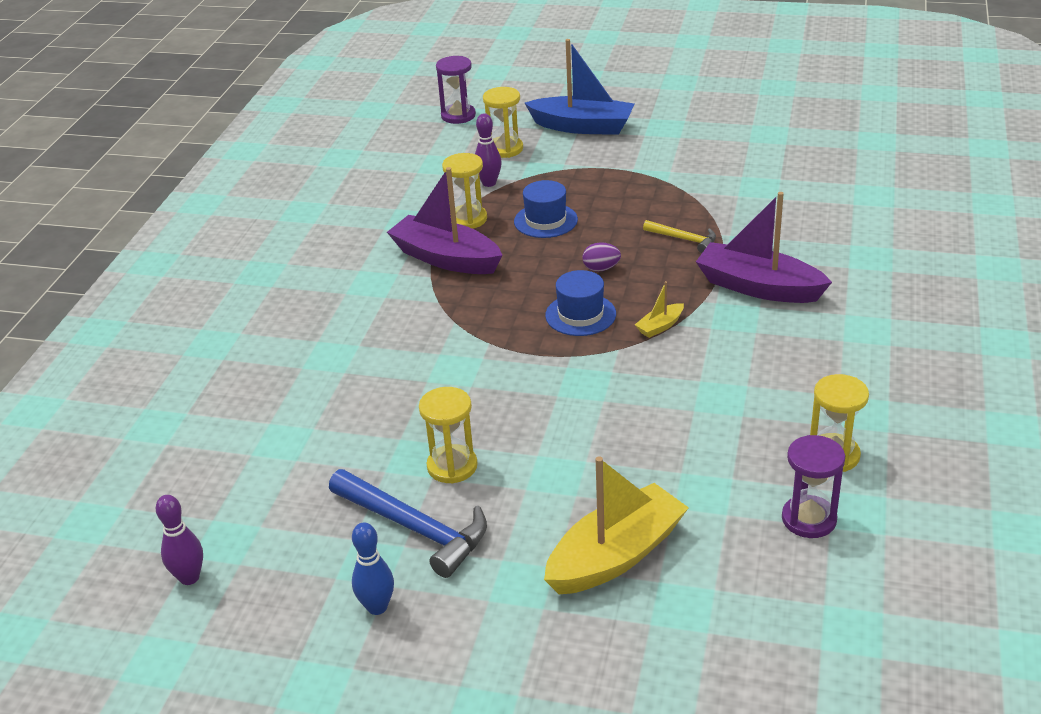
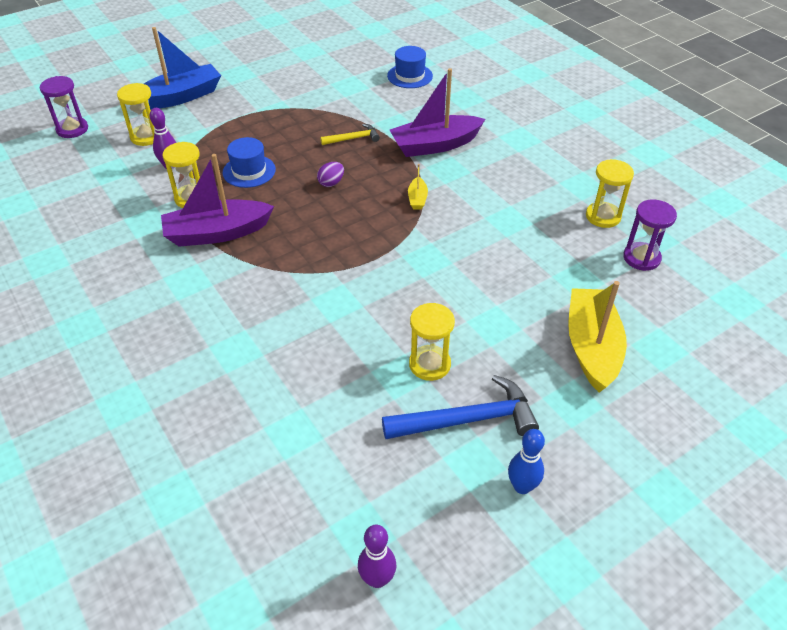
camera: 50 degrees left, 10 degrees up
blue hat [545,270,616,336] -> blue hat moved to [387,46,433,88]

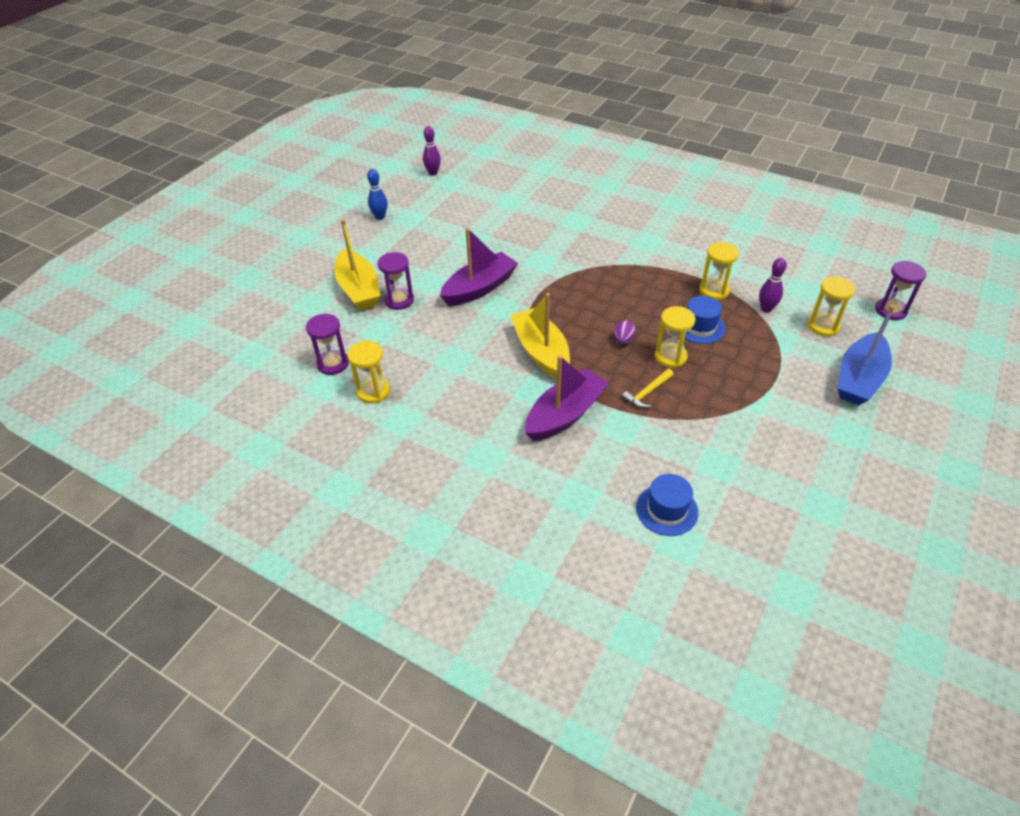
camera: 155 degrees right, 0 degrees up
purple boat [161,154,274,247] -> purple boat moved to [440,228,518,306]
blue hammer [382,375,539,439] -> none
yellow boat [408,164,428,210] -> yellow boat [510,293,570,379], size x2.29
yellow hourglass [409,303,455,381] -> yellow hourglass moved to [655,306,695,368]
none -> purple hourglass [378,252,414,310]

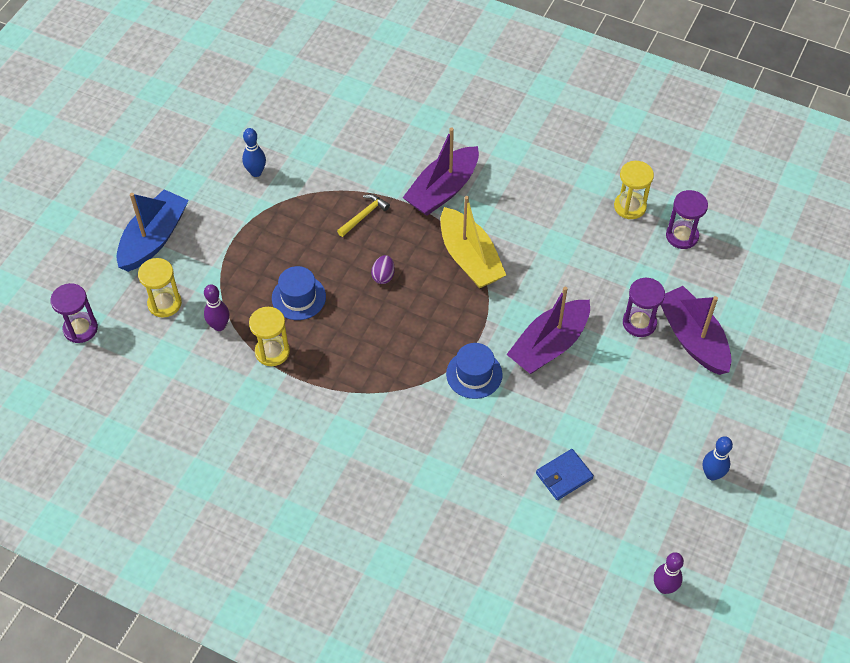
camera: 175 degrees right, 10 degrees up
yellow boat [334,219,380,310] -> purple boat [661,286,731,375]
blue hat [636,474,698,536] -> blue hat moved to [446,343,503,399]
yellow hourglass [655,306,695,368] -> none
none -> blue bowling pin [242,128,266,177]
none -> blue wallet [536,449,594,500]

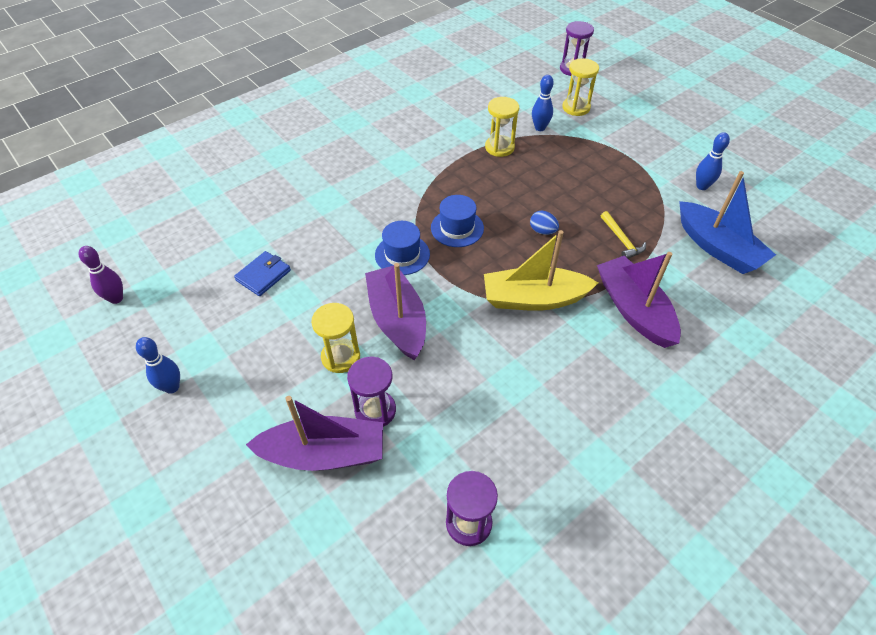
camera: 115 degrees right, 5 degrees down
blue boat [116,189,189,272] -> blue boat moved to [679,171,776,274]
purple bowling pin [204,284,229,331] -> blue bowling pin [532,75,554,131]
blue hat [272,266,326,320] -> blue hat moved to [431,195,484,247]
purple egg [371,255,395,284] -> blue egg [530,211,559,235]
blue wallet [536,449,594,500] -> blue wallet turned 45 degrees clockwise [234,251,291,296]
yellow hourglass [614,161,654,219] -> yellow hourglass moved to [311,303,360,373]

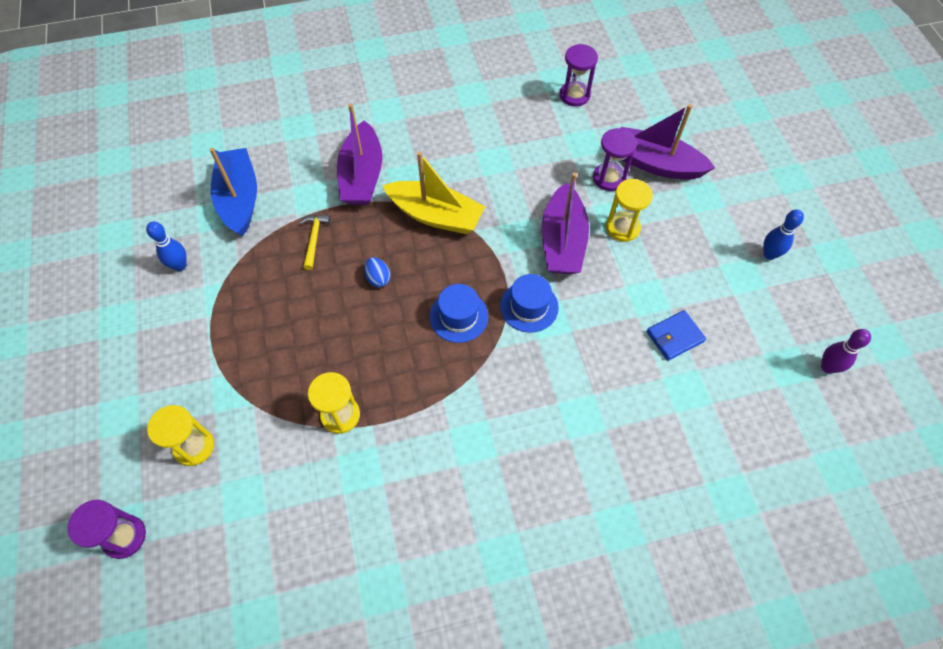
camera: 155 degrees left, 10 degrees up
blue bowling pin [532,75,554,131] -> none

